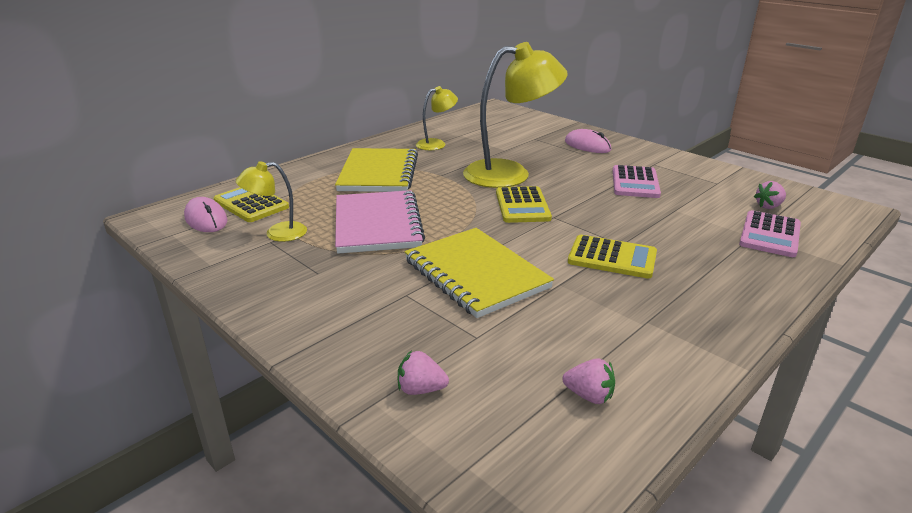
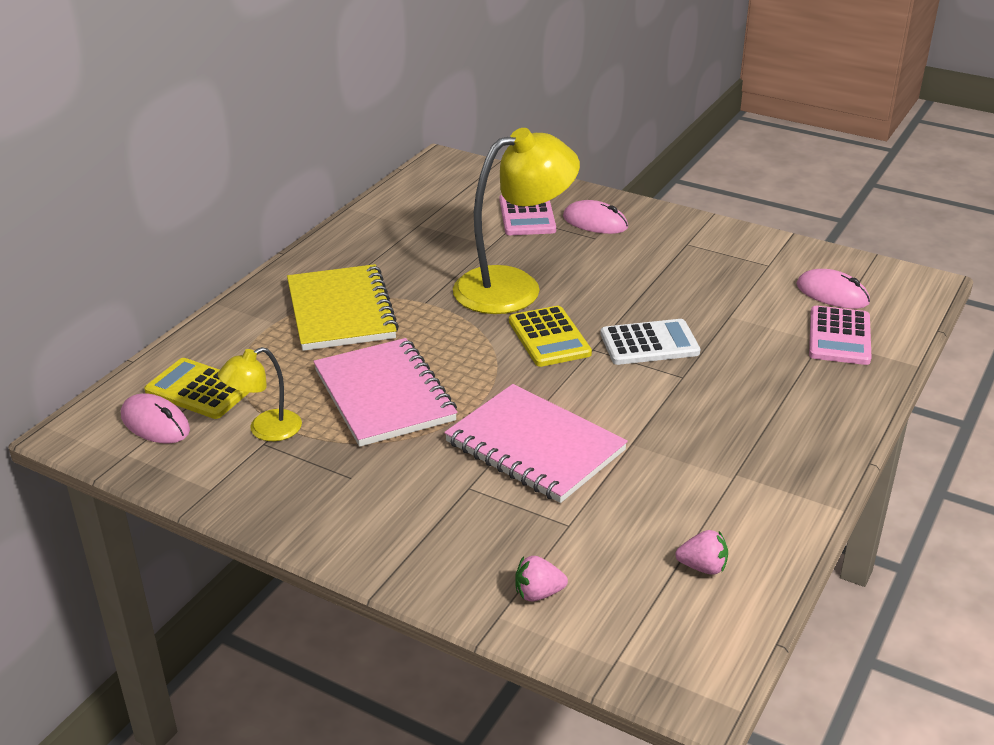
camera: 15 degrees left, 5 degrees up
yellow notebook [405,228,554,318] -> pink notebook [444,384,628,503]
yellow lamp [416,86,458,150] -> none
yellow calculator [568,235,657,279] -> none
pink calculator [613,165,661,198] -> pink calculator moved to [500,195,556,235]
pink strawberry [754,181,786,209] -> pink mouse [796,269,870,309]
none -> white calculator [600,319,700,365]

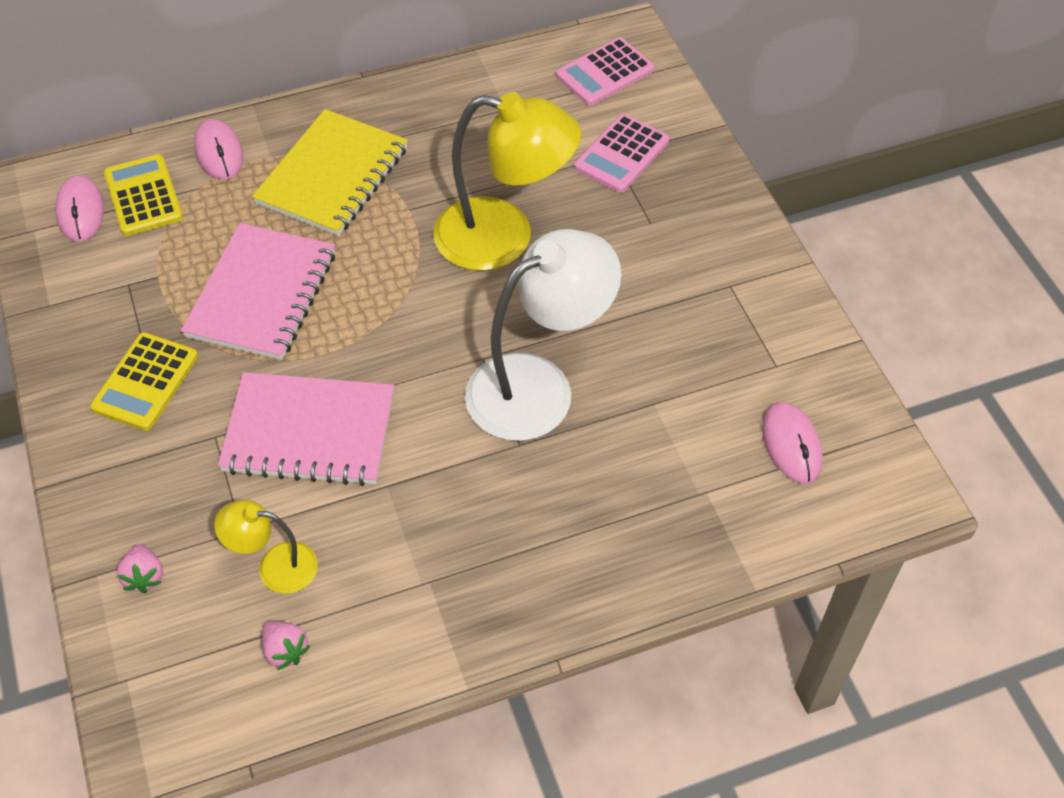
camera: 40 degrees right, 20 degrees up
yellow lamp [218,347,302,441] -> yellow lamp moved to [214,500,318,594]
pink notebook [444,384,628,503] -> pink notebook turned 75 degrees counterclockwise [218,372,394,486]
yellow calculator [509,306,592,367] -> yellow calculator moved to [90,332,198,431]
pink strawberry [515,556,568,601] -> pink strawberry turned 135 degrees counterclockwise [117,544,163,593]
pink mouse [563,200,628,234] -> pink mouse moved to [194,119,243,180]
white calculator [600,319,700,365] -> white lamp [465,229,621,441]
pink calculator [809,306,872,365] -> pink calculator moved to [556,37,654,106]

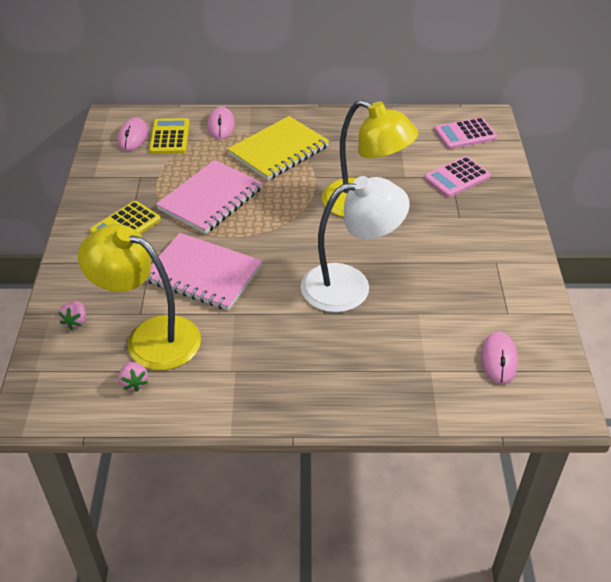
camera: 20 degrees right, 10 degrees down
yellow lamp [214,500,318,594] -> yellow lamp [78,224,201,370], size x1.98

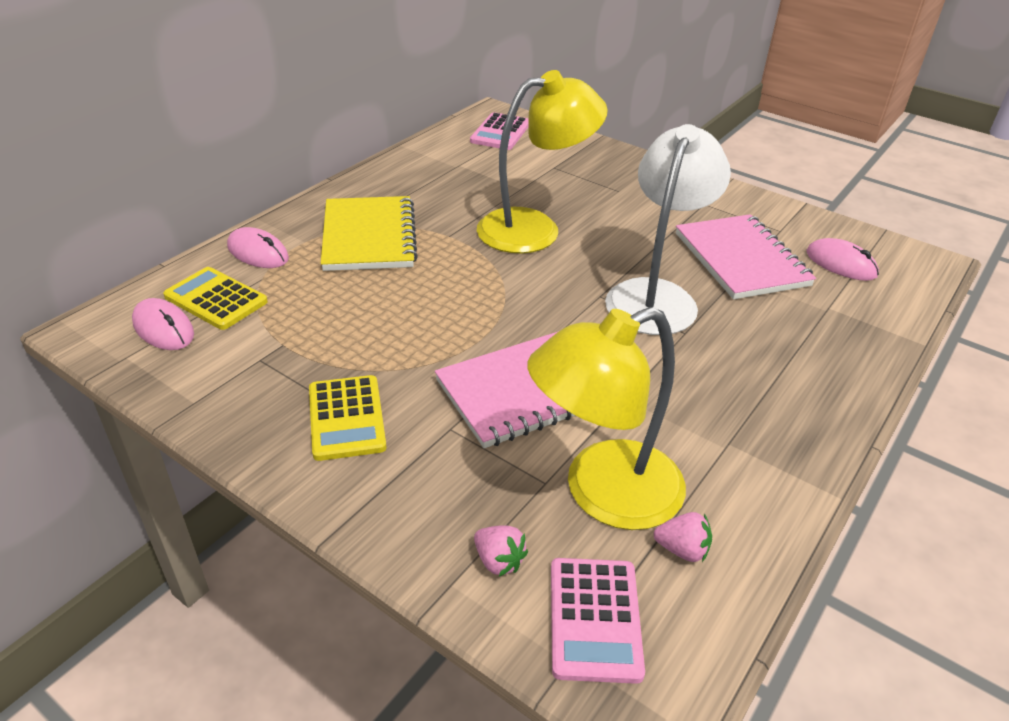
camera: 55 degrees left, 5 degrees down
pink notebook [156,160,263,234] -> pink notebook moved to [676,214,816,299]
pink calculator [424,156,491,197] -> pink calculator moved to [551,558,645,684]

